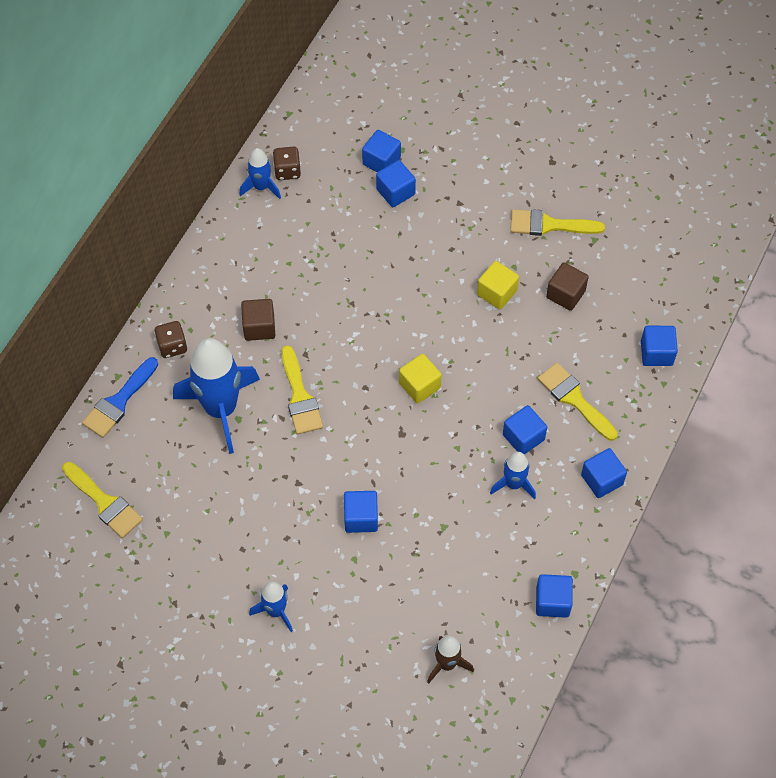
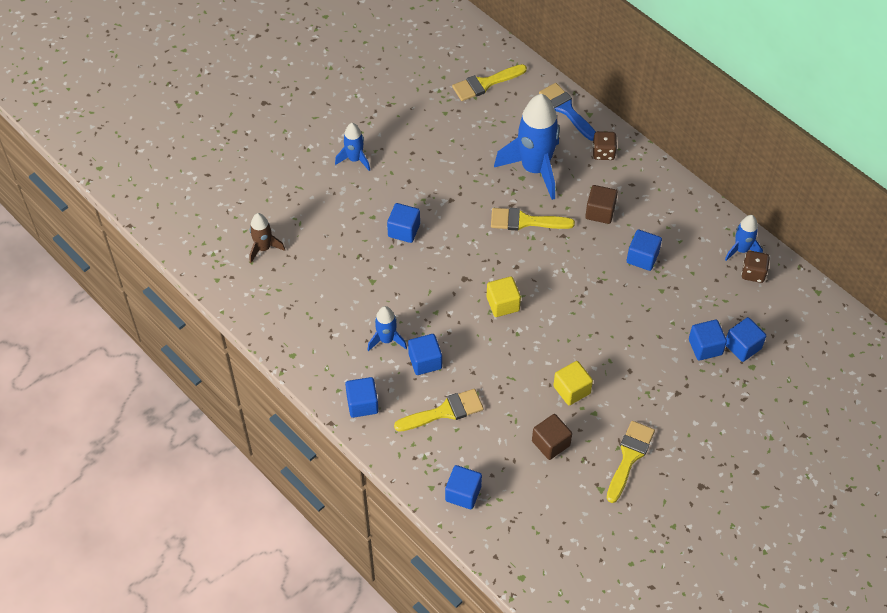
camera: 110 degrees right, 5 degrees down
blue cube [536,574,573,618] -> blue cube moved to [627,230,662,271]

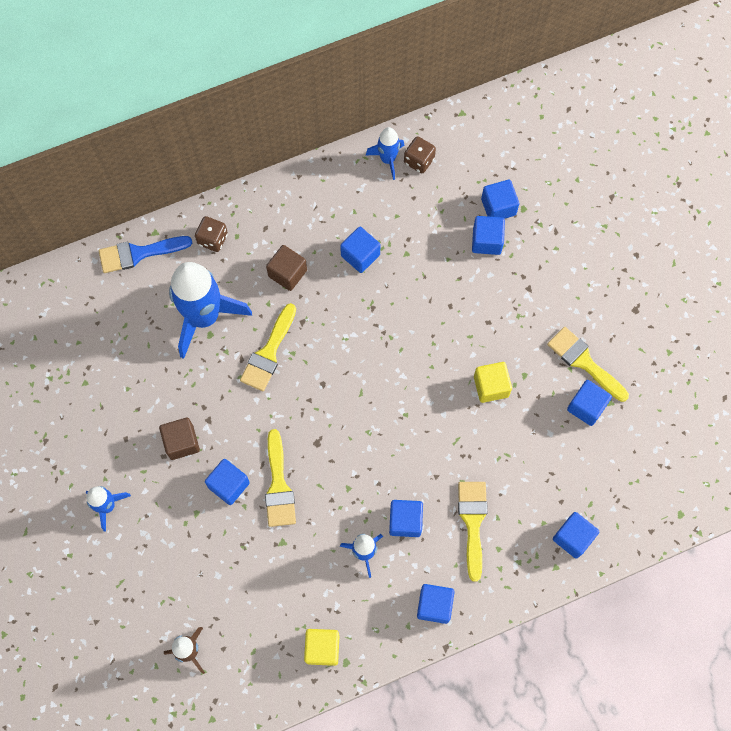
camera: 70 degrees left, 15 degrees up
yellow brush [452,64,527,101] -> yellow brush moved to [265,429,296,527]
yellow cube [487,276,521,317] -> yellow cube moved to [304,629,339,666]
brown cube [532,414,572,460] -> brown cube moved to [159,418,200,460]
none -> blue cube [567,380,612,426]

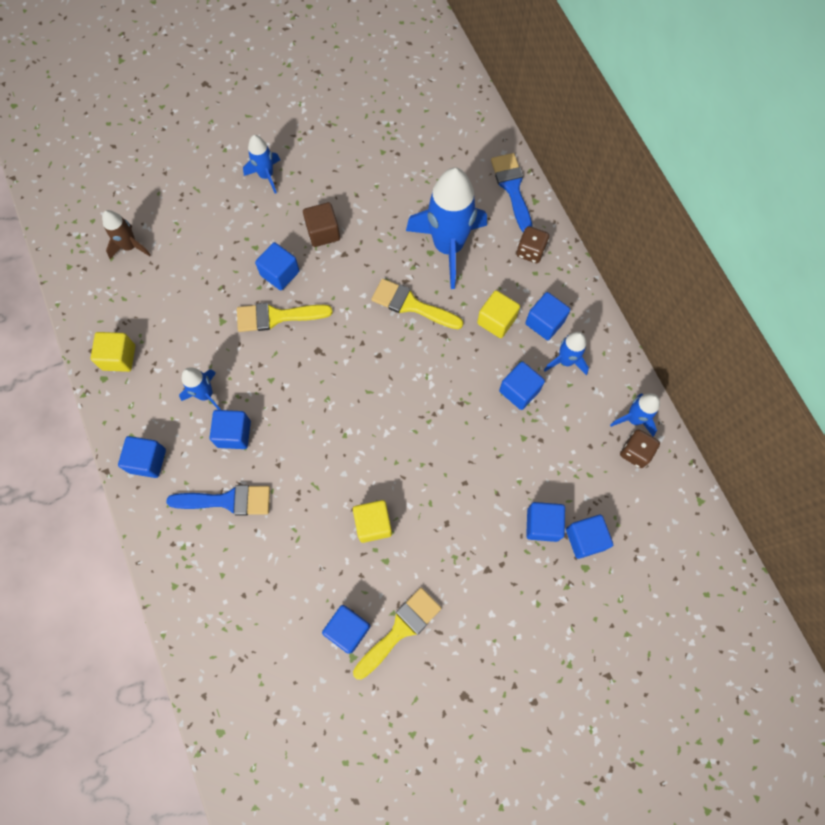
camera: 90 degrees right, 0 degrees up
brown cube [266,245,307,291] -> yellow cube [477,290,520,338]
yellow brush [458,482,488,581] -> blue brush [166,485,270,516]
blue cube [553,512,599,559] -> blue cube moved to [525,292,570,340]
none -> blue rocket [544,332,589,375]

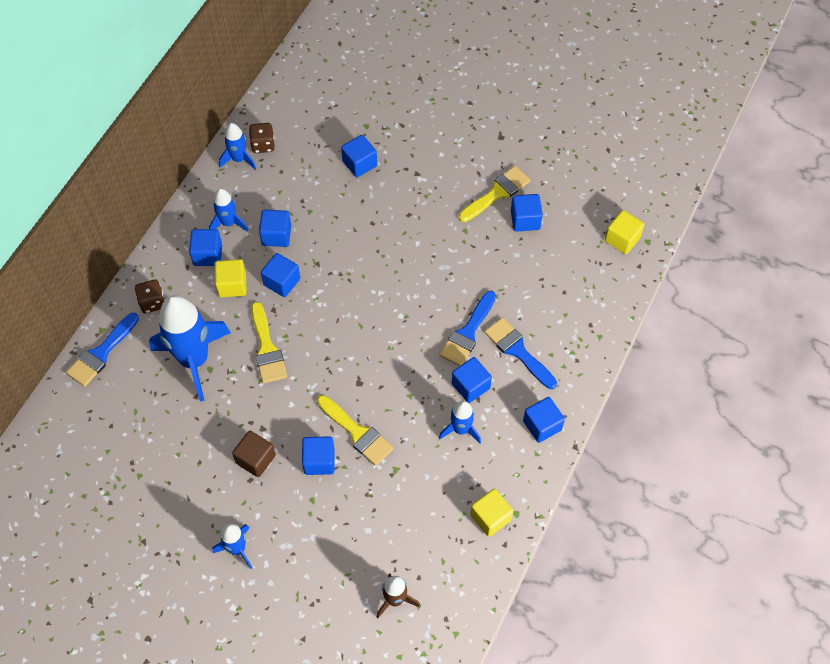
camera: 130 degrees left, 10 degrees down
yellow cube [353,500,392,543] -> yellow cube moved to [605,210,645,254]
yellow brush [353,588,442,680] -> yellow brush turned 135 degrees clockwise [459,166,531,222]
blue cube [566,515,613,559] -> blue cube moved to [261,253,300,297]
none -> blue brush [439,291,496,366]

